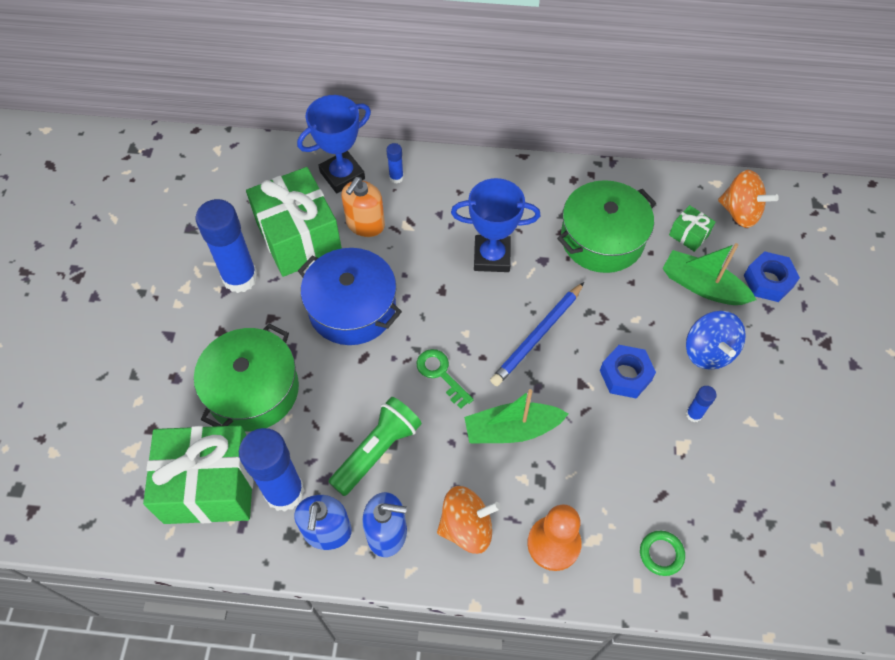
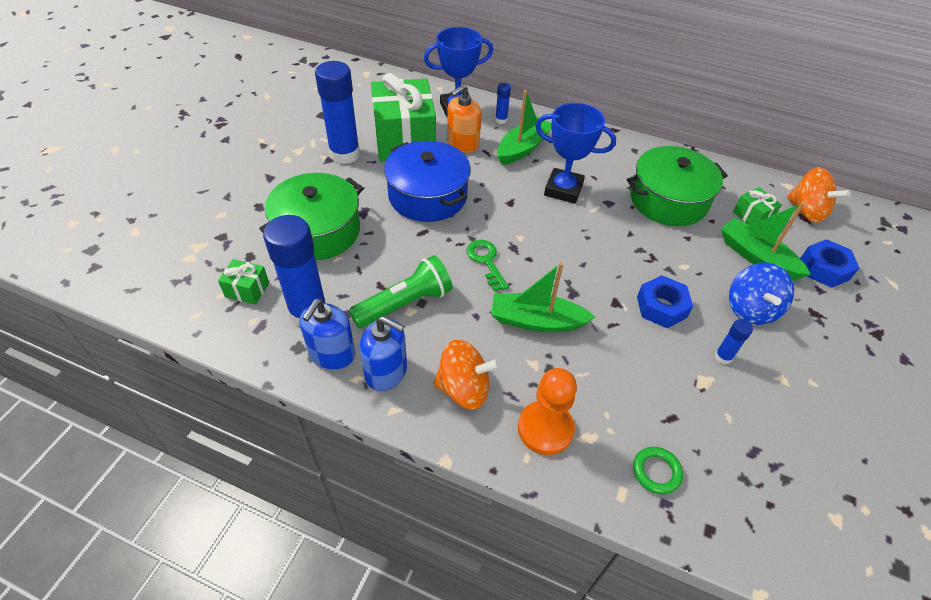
camera: 15 degrees right, 10 degrees down
green gift [143,425,254,524] -> green gift [218,259,269,305], size x0.42
blue pencil [490,282,584,386] -> none
none -> green boat [497,90,551,165]

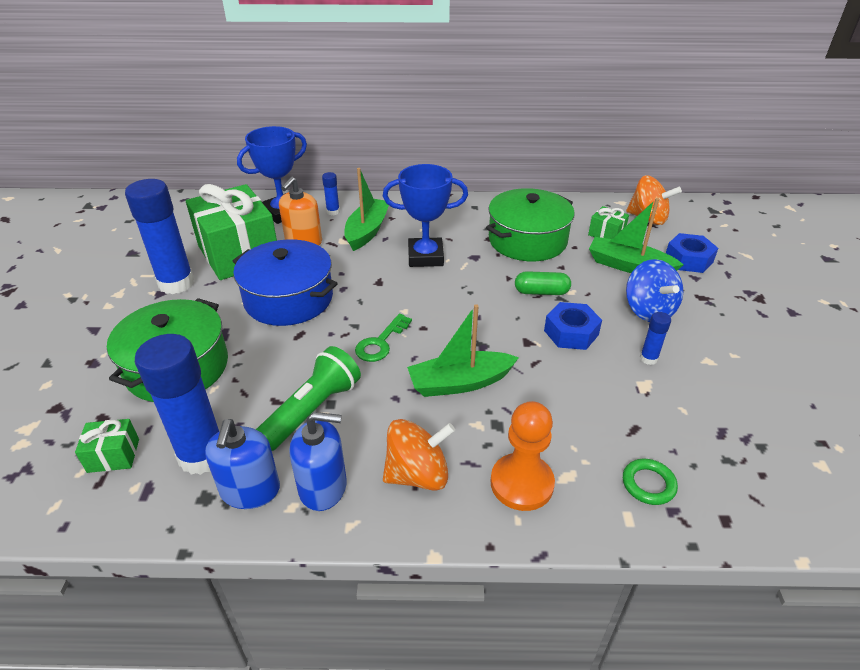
camera: 20 degrees left, 10 degrees down
green key [467,240,509,292] -> green key turned 105 degrees counterclockwise [355,314,412,362]
none -> green capsule [515,271,571,295]

